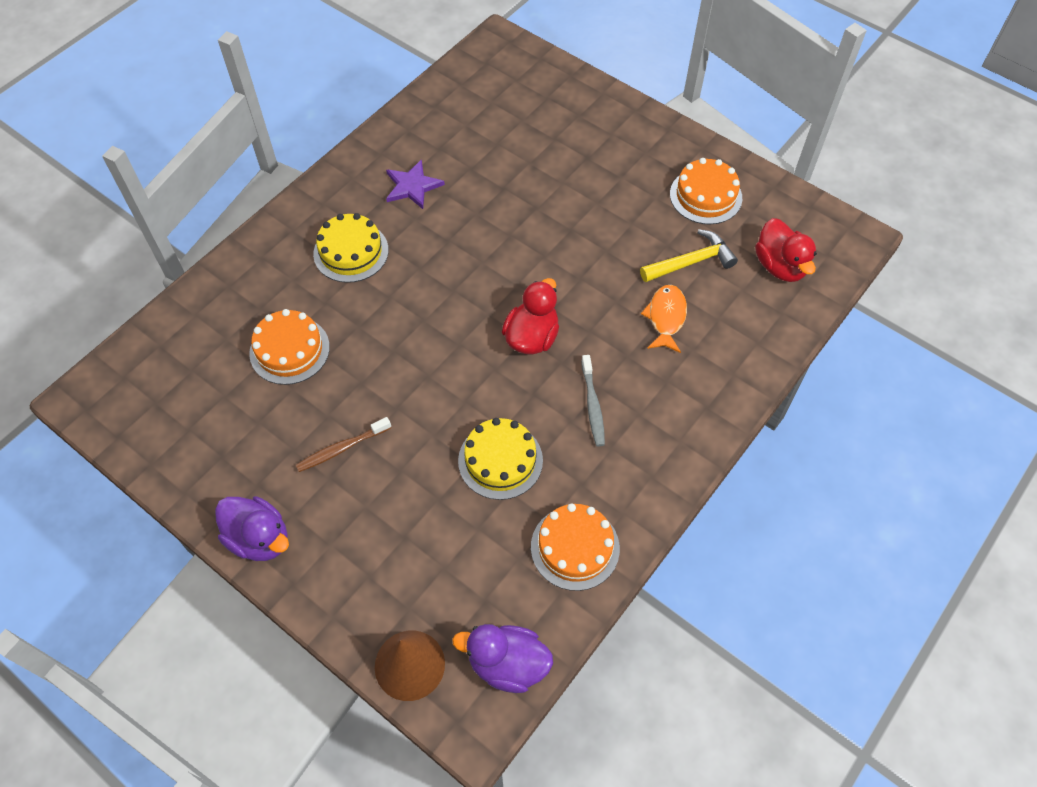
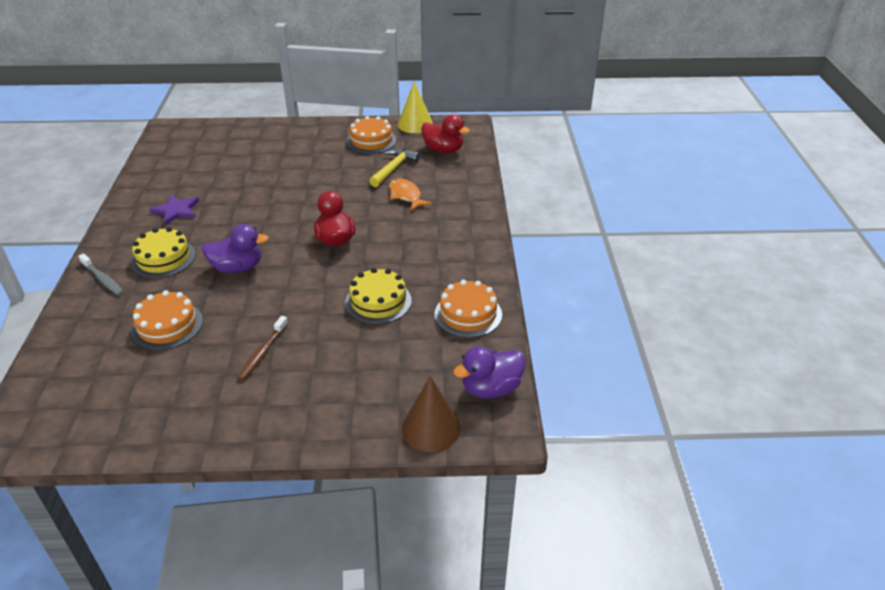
camera: 40 degrees left, 20 degrees down
purple duck [215,496,289,561] -> purple duck moved to [202,224,269,273]
grey toothbrush [581,355,605,447] -> grey toothbrush moved to [78,253,124,296]
none -> yellow cone [397,81,433,133]

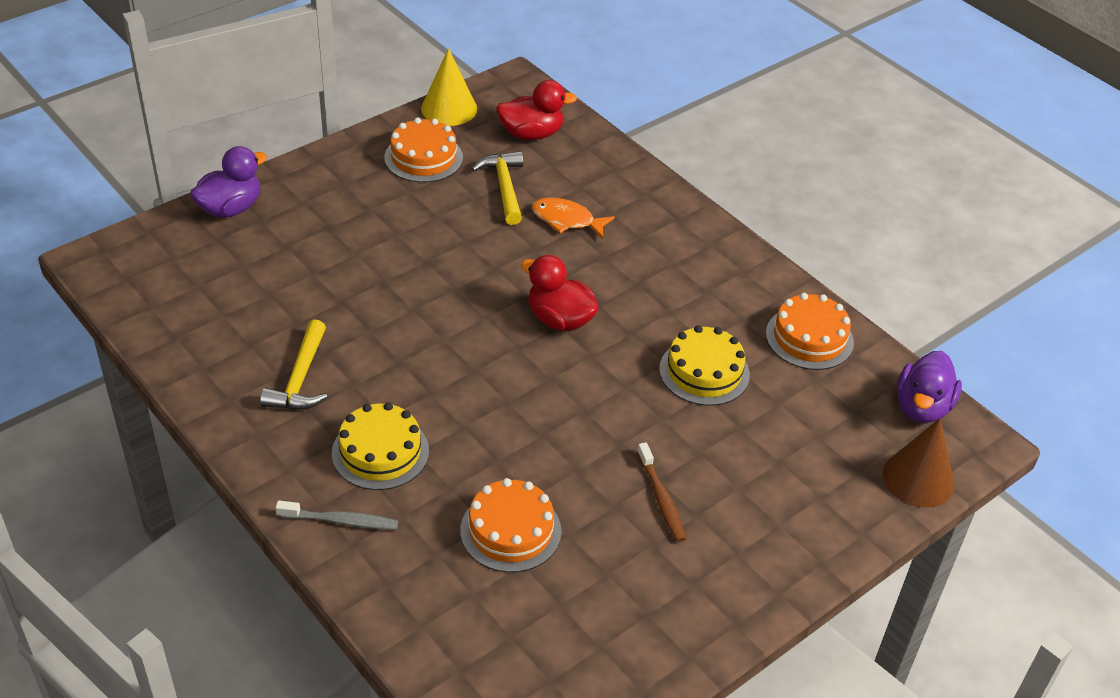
camera: 40 degrees left, 5 degrees up
purple star [150,195,199,225] -> yellow hammer [260,319,327,410]
purple duck [202,224,269,273] -> purple duck moved to [190,146,267,218]

